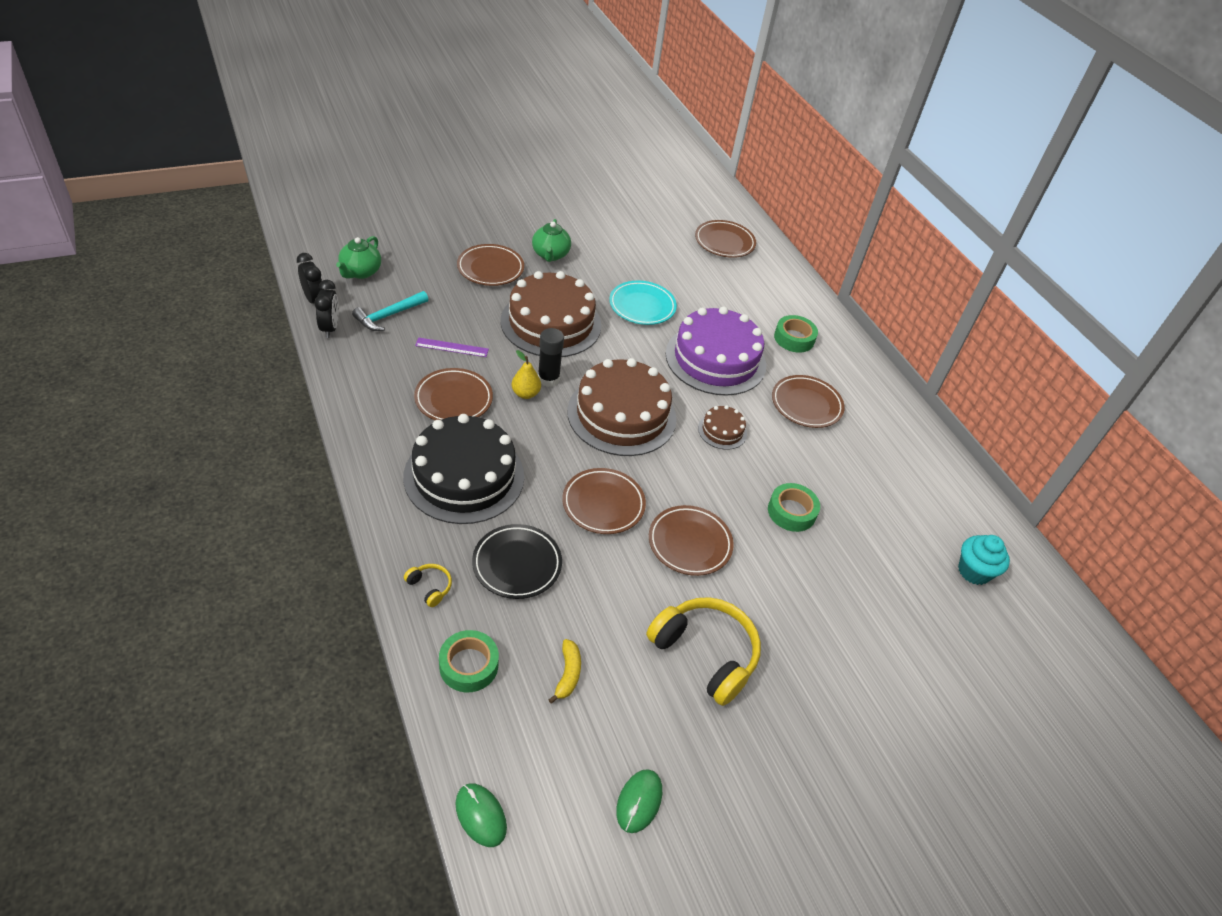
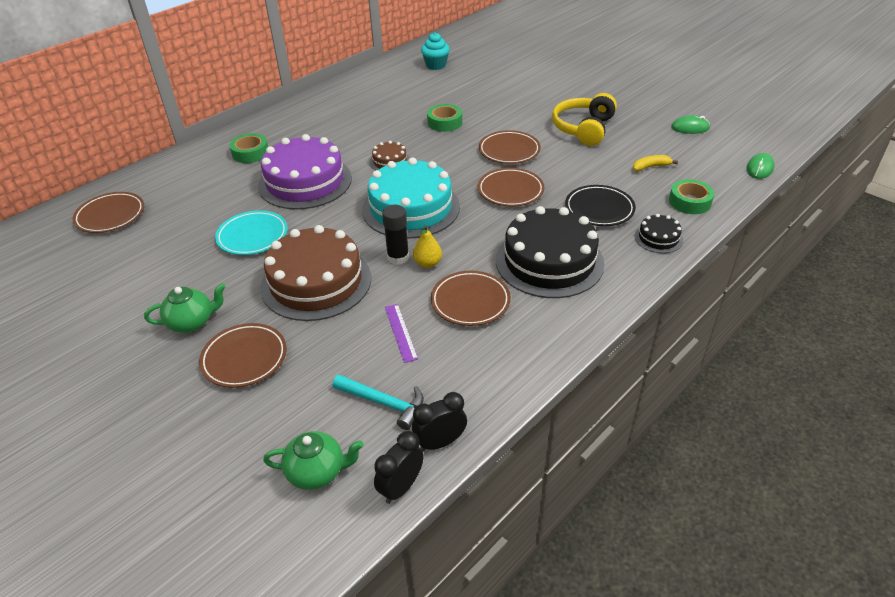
camera: 105 degrees left, 5 degrees down
yellow headphones [404,564,452,607] -> black cake [635,214,683,253]
brown cake [567,358,677,456] -> turquoise cake [362,158,460,239]
brown plate [772,375,845,428] -> none

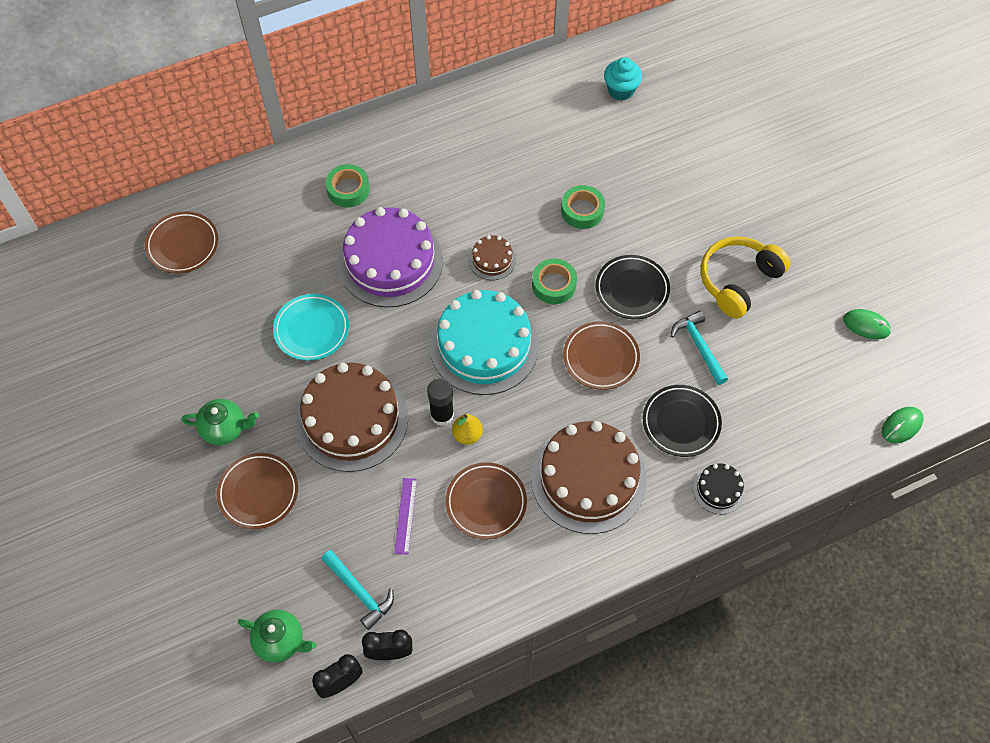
camera: 20 degrees right, 20 degrees up
brown plate [479,130,541,164] -> black plate [596,255,670,319]
black cake [496,206,605,298] -> brown cake [531,421,647,534]
yellow banana [633,155,678,171] -> none
green tape [669,179,714,214] -> green tape moved to [532,259,577,304]
none -> turquoise hammer [671,310,728,385]

